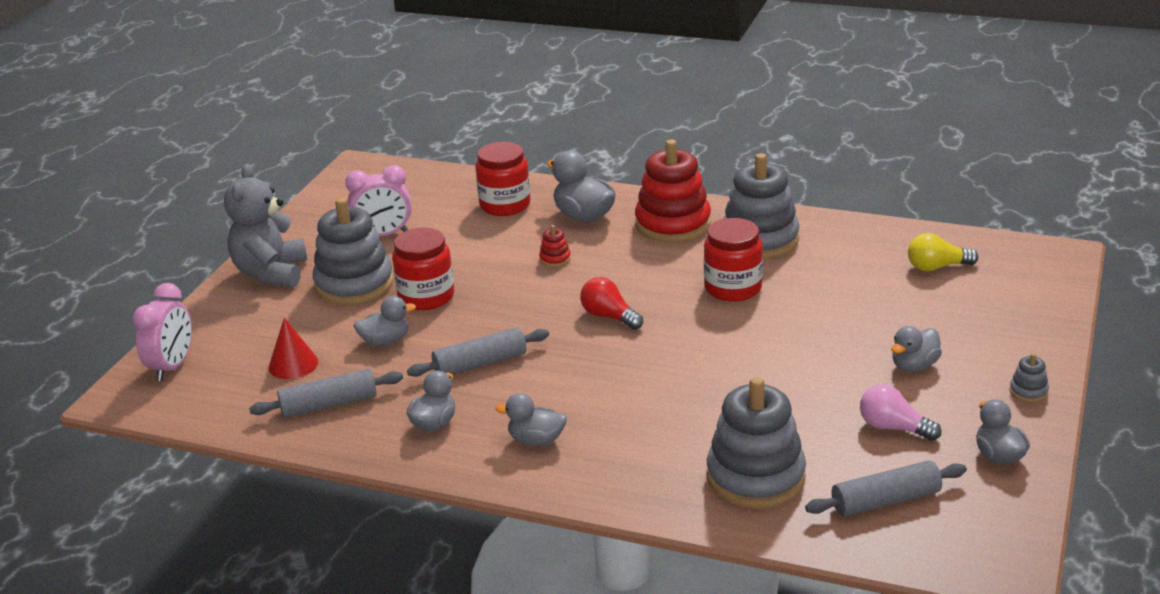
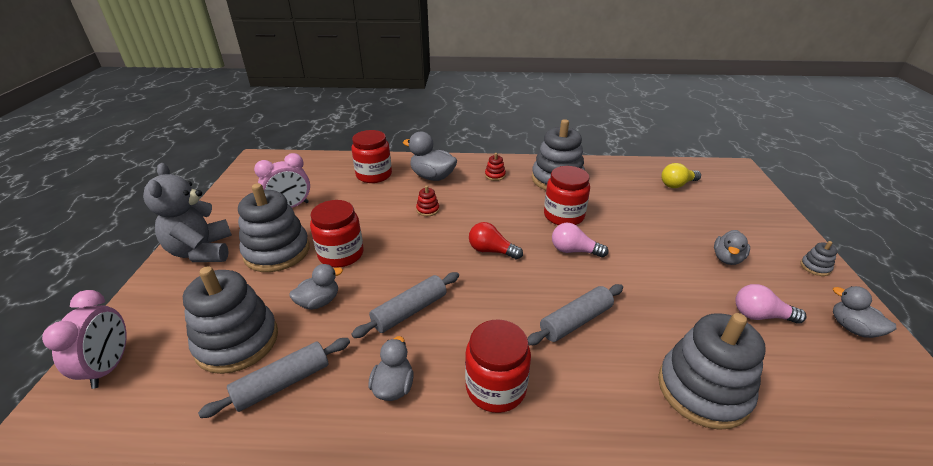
camera: 20 degrees left, 5 degrees up
red cone [269,318,318,379] -> grey stacking toy [183,266,278,374]
grey duck [495,393,567,446] -> red jar [465,319,531,413]
red stacking toy [635,140,711,243] -> red stacking toy [485,153,506,181], size x0.40
grey rolling pin [805,461,967,517] -> grey rolling pin moved to [527,284,623,345]
none -> pink light bulb [552,223,608,257]

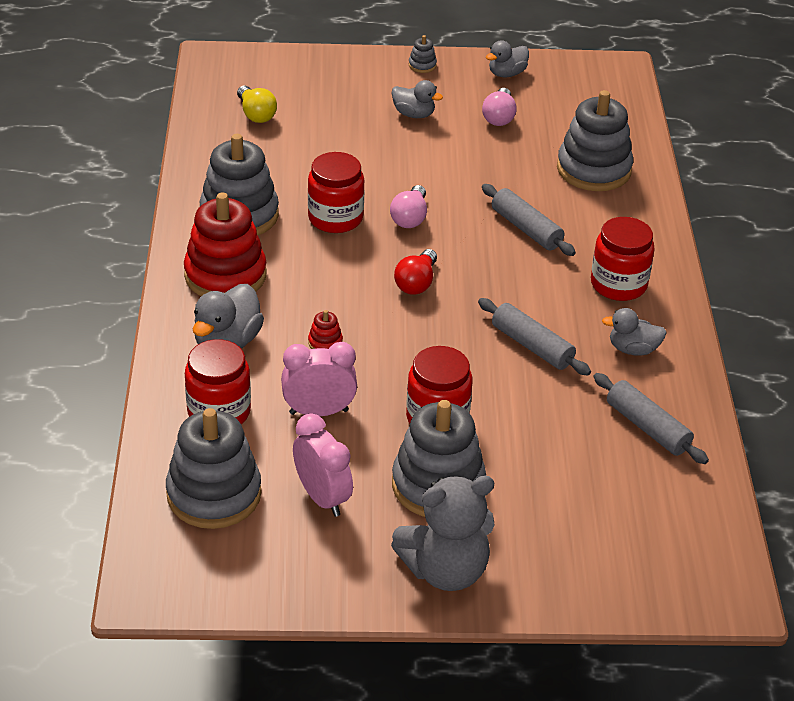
camera: 95 degrees left, 5 degrees up
pink clock [42,290,126,389] -> pink clock moved to [281,342,357,416]
grey stacking toy [183,266,278,374] -> grey stacking toy moved to [166,408,262,529]
grey duck [289,264,343,310] -> none
red stacking toy [485,153,506,181] -> red stacking toy [184,192,267,296], size x2.48

